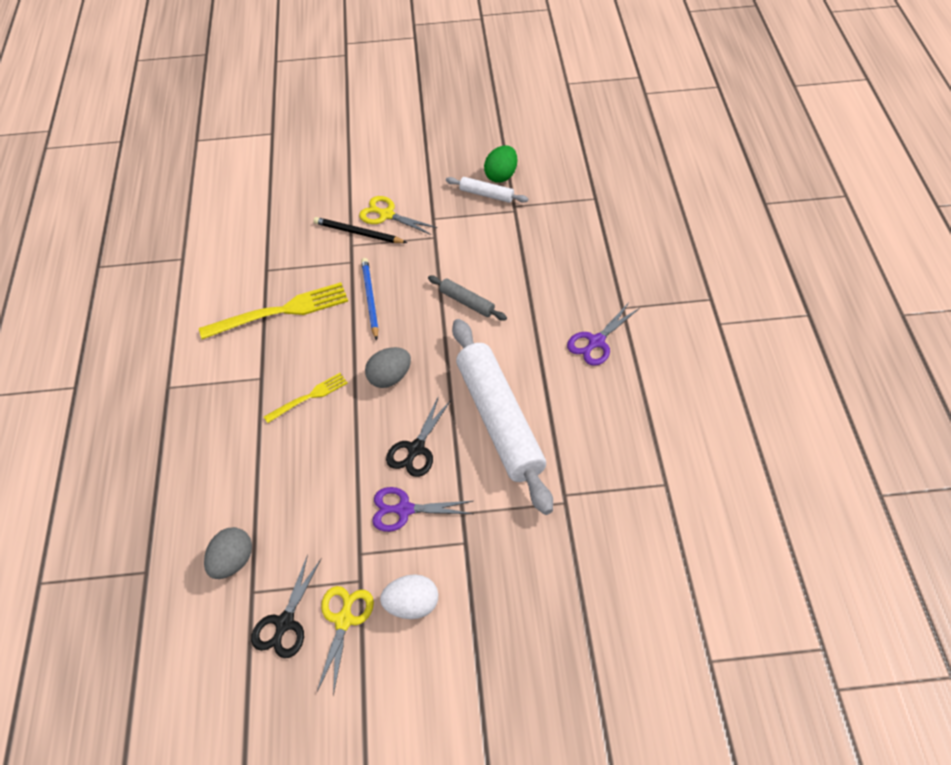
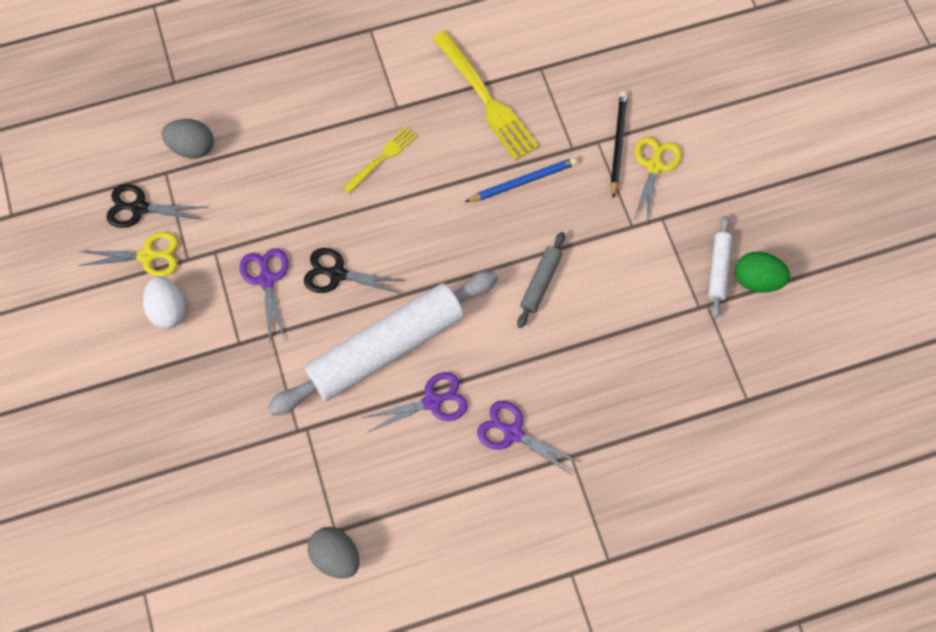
camera: 75 degrees right, 15 degrees up
yellow fork [264,373,348,423] -> yellow fork turned 90 degrees counterclockwise [343,127,417,194]
grey egg [365,347,411,388] -> grey egg moved to [308,527,359,579]
none -> purple scissors [362,372,468,432]

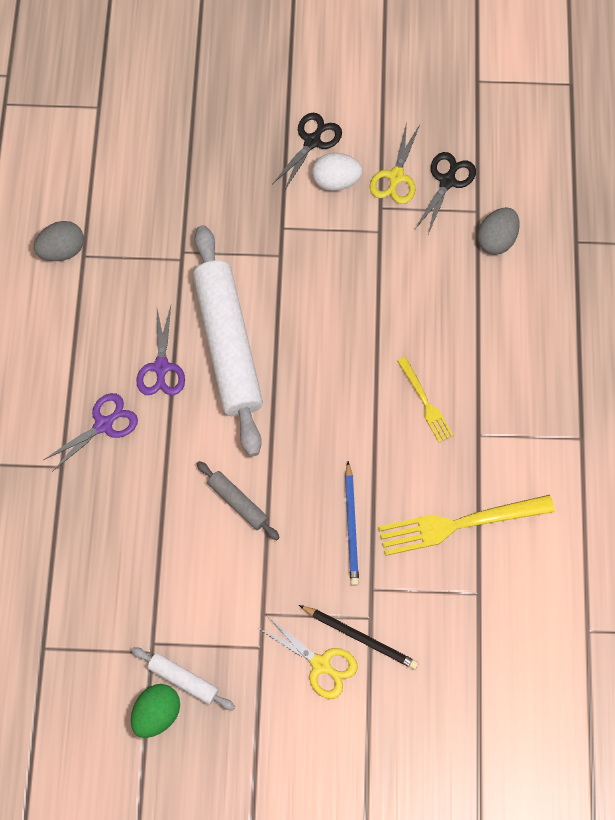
camera: 110 degrees right, 0 degrees up
purple scissors [240,248,288,342] -> none
black scissors [304,248,406,294] -> black scissors moved to [273,113,342,191]

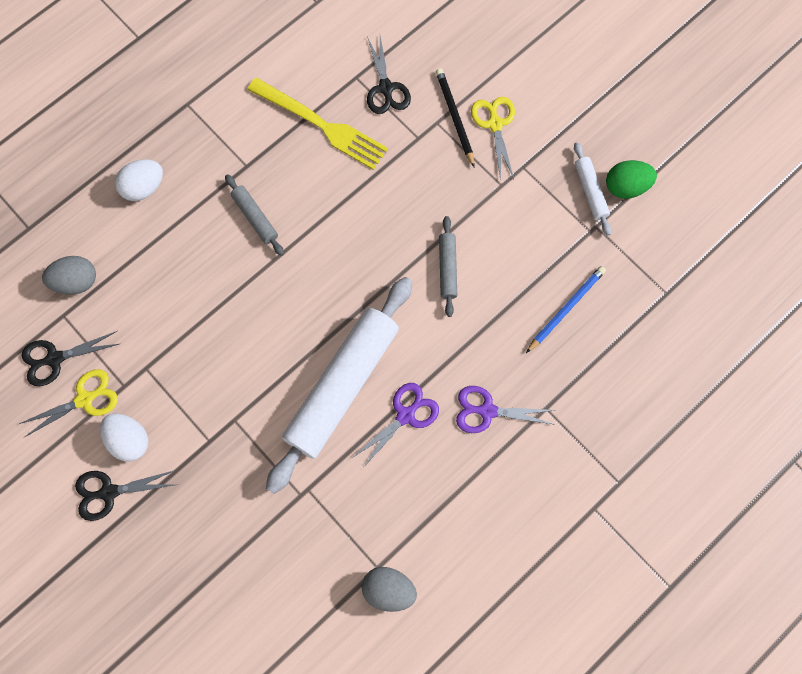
camera: 135 degrees left, 5 degrees up
blue pencil [345,461,359,586] -> blue pencil moved to [526,266,606,353]
yellow fork [397,357,454,443] -> grey rolling pin [225,174,284,256]
none -> white egg [115,159,163,201]
none -> black scissors [367,36,411,114]

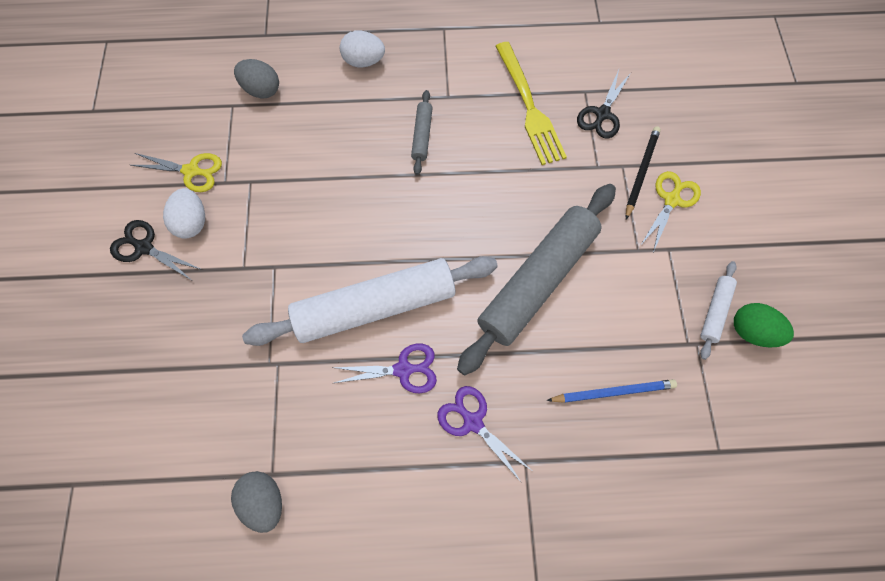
camera: 40 degrees right, 5 degrees down
black scissors [22,331,119,386] -> none
grey rolling pin [439,216,457,317] -> grey rolling pin [457,184,616,375], size x2.30

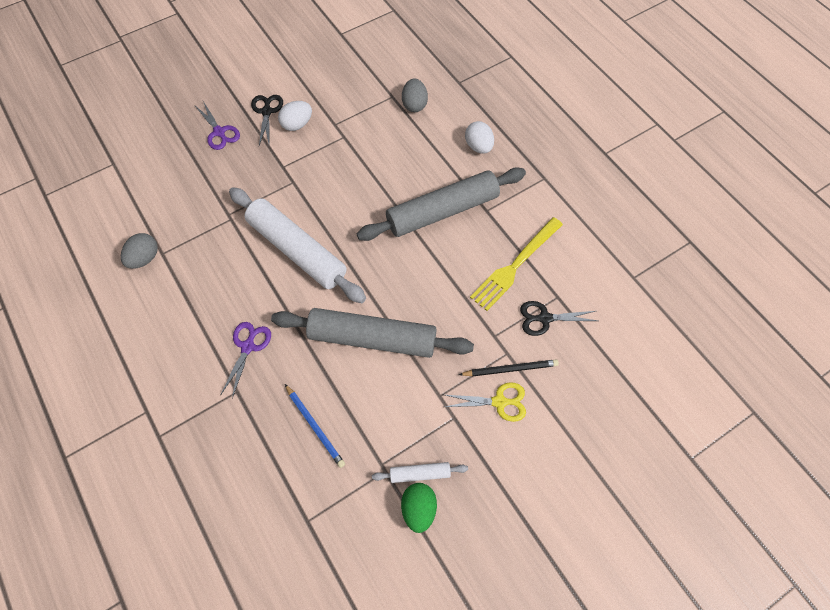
camera: 60 degrees right, 5 degrees down
yellow scissors [130,153,222,192] -> none
purple scissors [332,344,437,394] -> purple scissors moved to [194,101,240,150]
grey rolling pin [411,90,432,175] -> grey rolling pin [357,167,526,241], size x2.30

